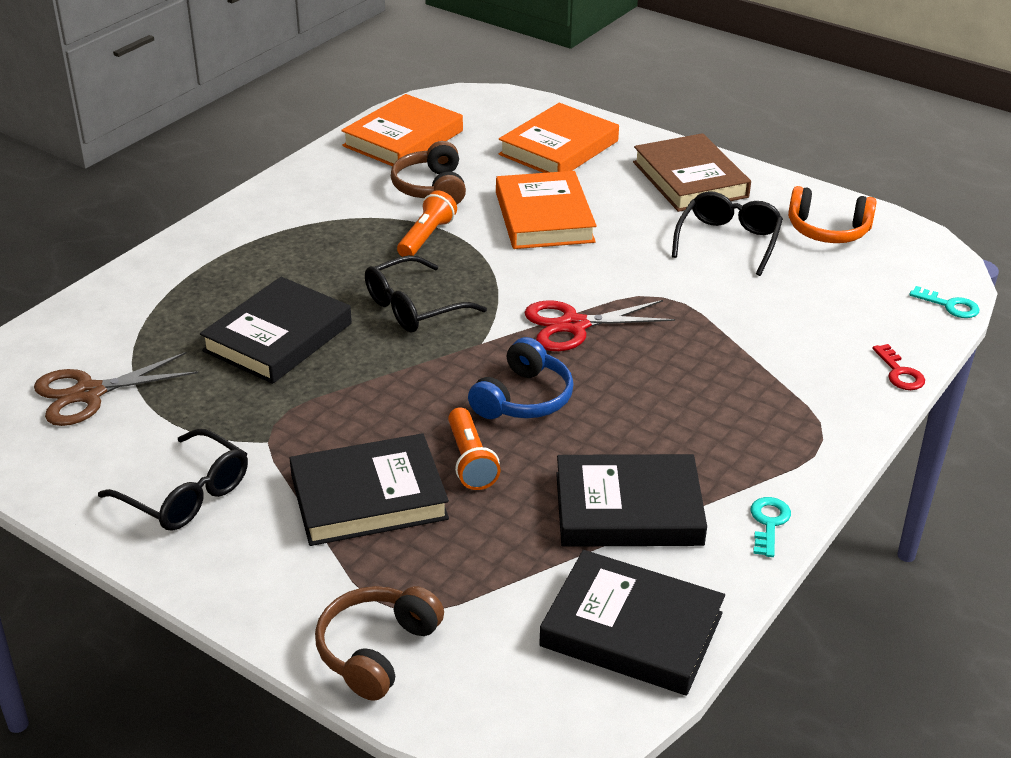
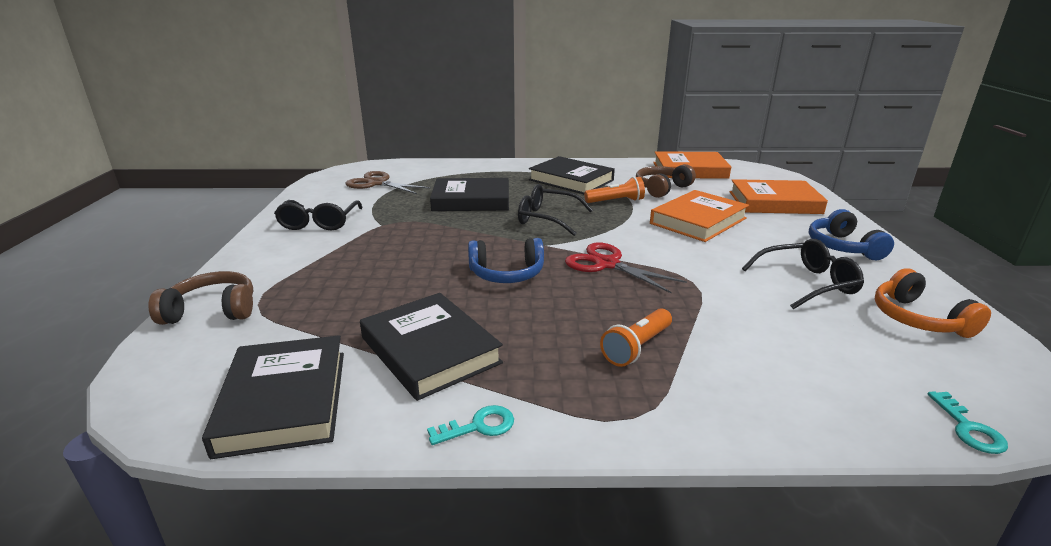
camera: 55 degrees right, 10 degrees down
black book [289,433,449,546] -> black book moved to [529,156,615,194]
orange flashlight [448,407,500,490] -> orange flashlight moved to [600,308,672,367]
brown book [633,133,751,212] -> blue headphones [809,209,894,260]
red key [872,344,925,390] -> none

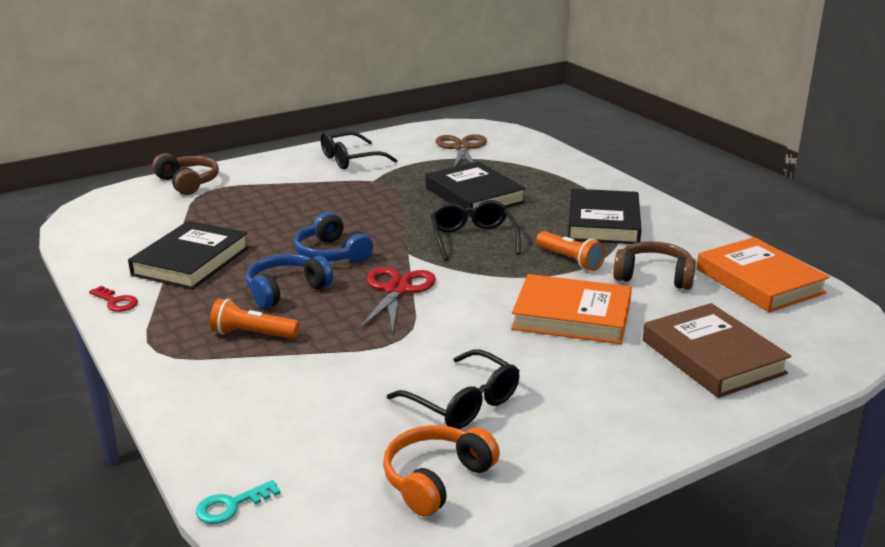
camera: 60 degrees right, 0 degrees up
black book [202,335,344,459] -> none
turquoise key [427,405,514,445] -> red key [89,286,138,312]
orange book [729,179,828,214] -> brown book [643,303,791,398]
blue headphones [809,209,894,260] -> blue headphones moved to [246,254,333,308]

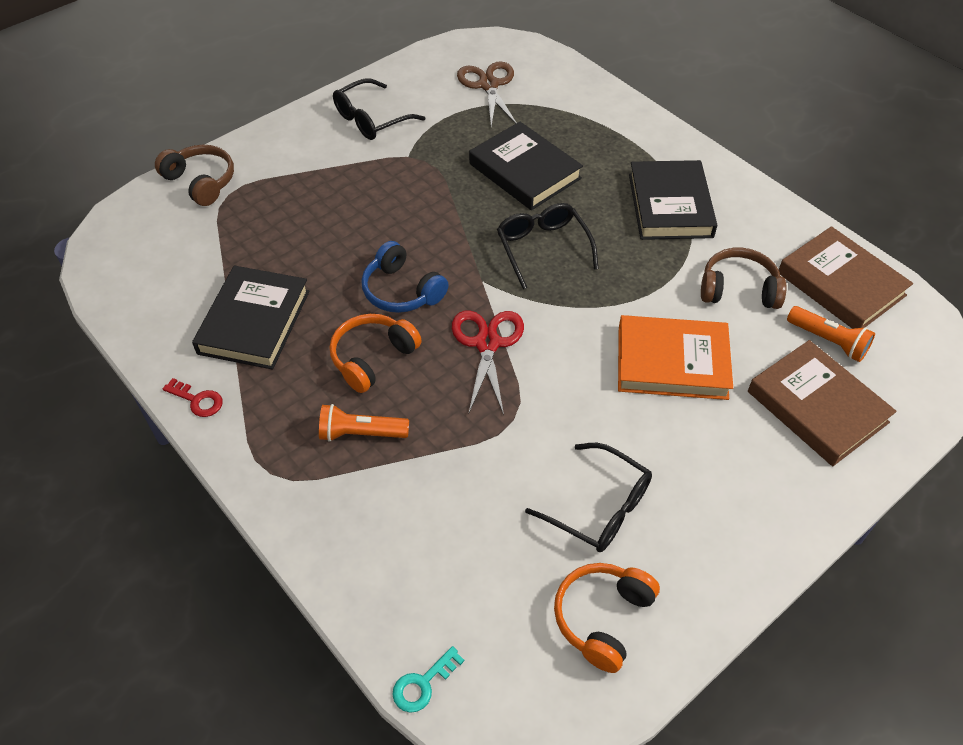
camera: 10 degrees left, 25 degrees up
blue headphones [246,254,333,308] -> orange headphones [330,314,422,393]
orange flashlight [536,231,606,271] -> orange flashlight moved to [787,306,875,362]
orange book [697,237,830,312] -> brown book [779,226,913,329]

